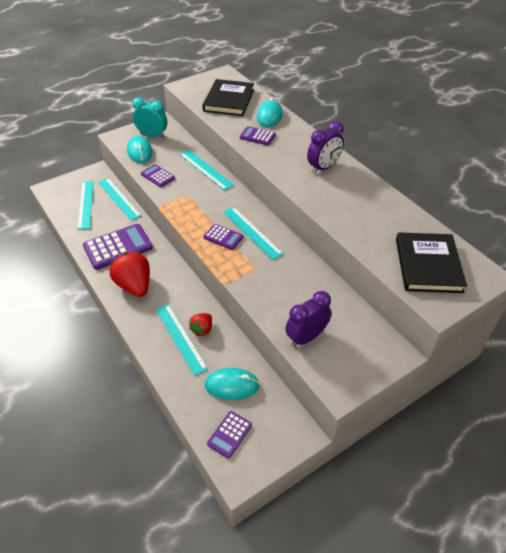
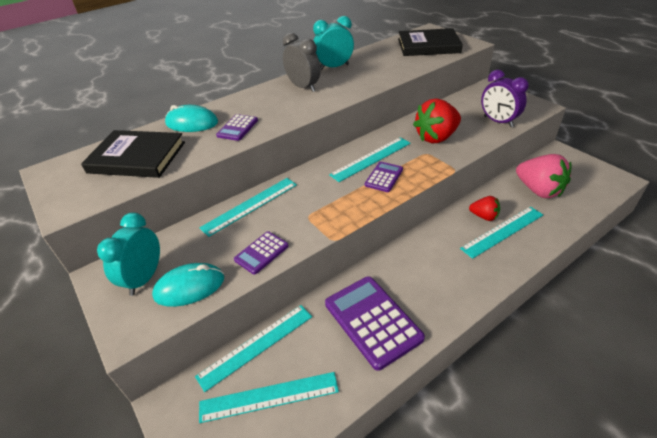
camera: 90 degrees left, 5 degrees down
red strawberry [110,252,150,297] -> red strawberry moved to [413,99,461,143]
turquoise mouse [205,368,259,400] -> pink strawberry [516,154,572,198]
purple calculator [207,411,252,459] -> none
purple clock [307,121,344,174] -> grey clock [283,33,321,92]
none -> turquoise clock [313,16,354,70]

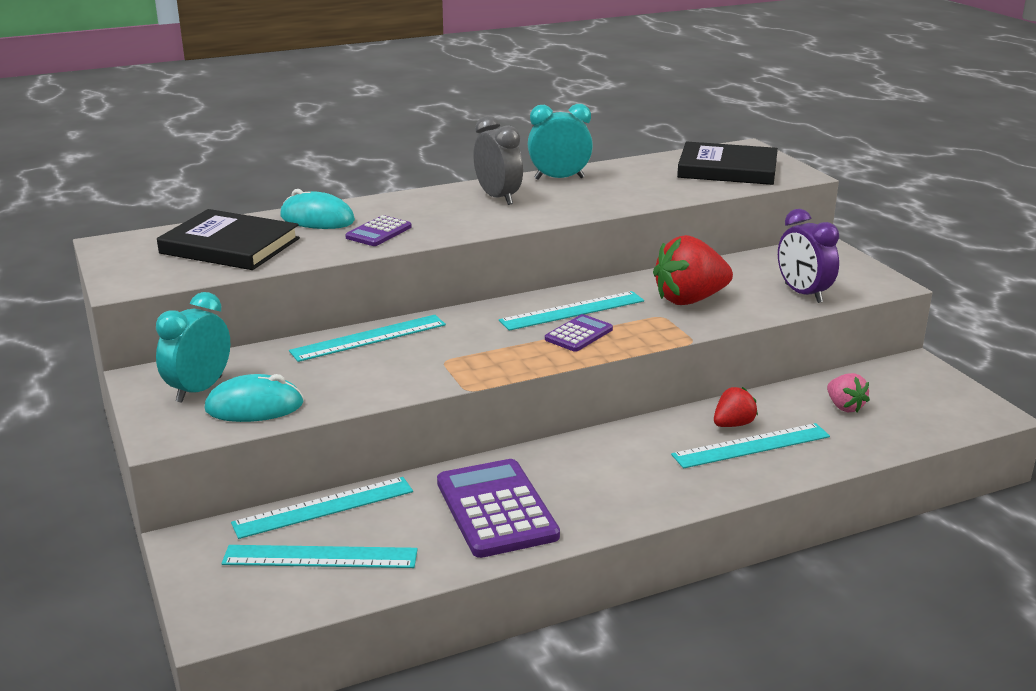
camera: 10 degrees right, 15 degrees down
purple calculator [234,232,289,275] -> none
red strawberry [469,196,500,221] -> red strawberry turned 75 degrees counterclockwise [714,387,758,427]
pink strawberry [516,154,572,198] -> pink strawberry [827,373,870,412], size x0.54

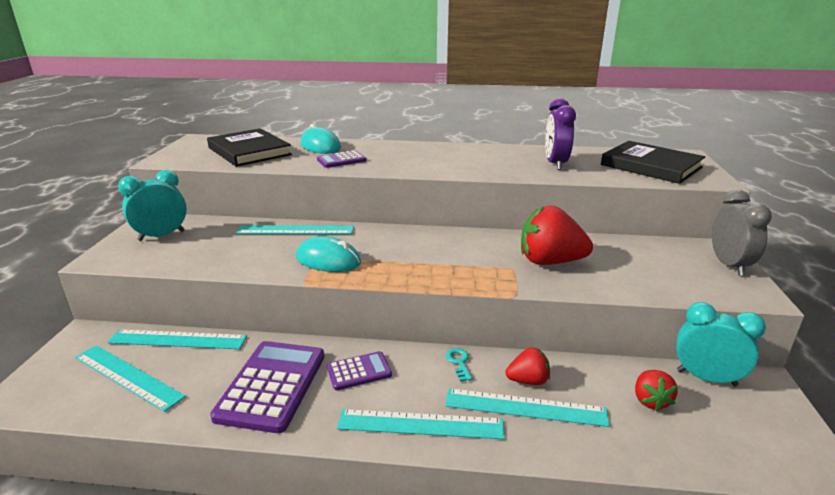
camera: 30 degrees right, 0 degrees up
turquoise mouse [205,374,303,422] -> turquoise mouse moved to [296,236,361,272]
grey clock [473,116,523,205] -> grey clock moved to [712,190,772,276]
turquoise ruler [499,291,644,331] -> turquoise ruler moved to [337,409,505,439]
turquoise clock [528,104,593,180] -> turquoise clock moved to [676,302,766,386]
purple calculator [545,314,613,352] -> purple calculator moved to [327,351,392,390]
purple clock [778,209,839,303] -> purple clock moved to [545,98,576,170]
pink strawberry [827,373,870,412] -> red strawberry [635,370,678,411]
none -> turquoise key [446,348,472,382]

